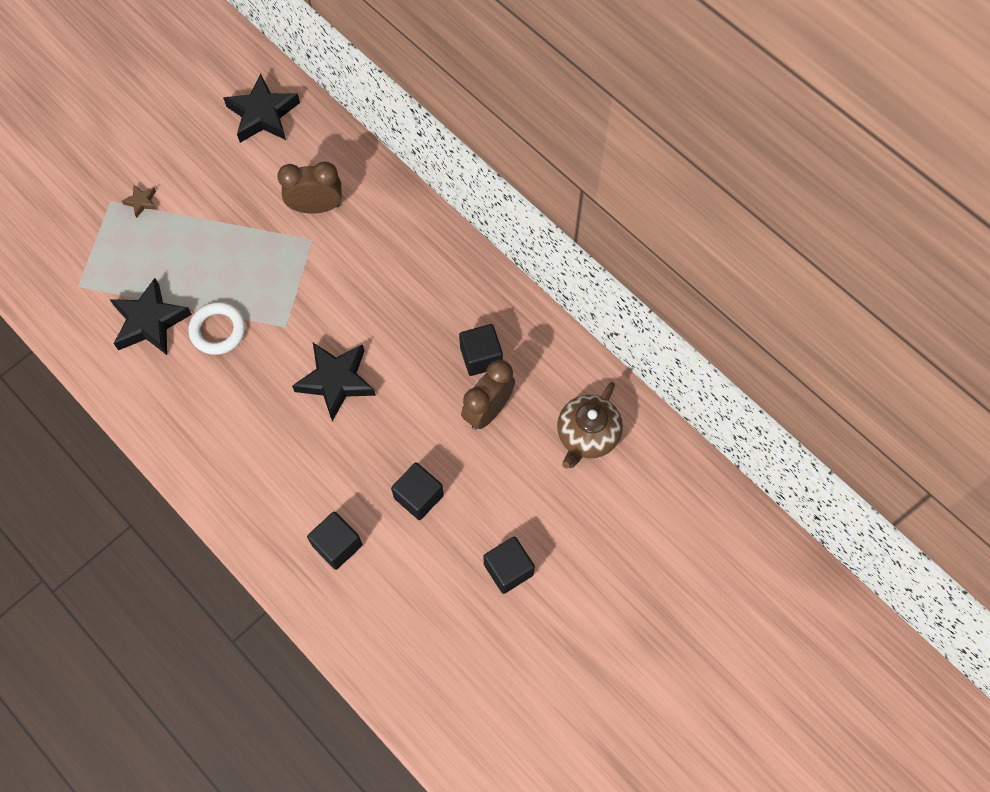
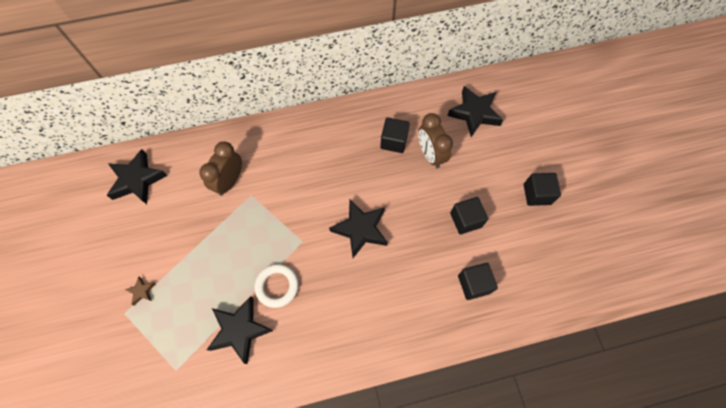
camera: 60 degrees left, 0 degrees up
brown teapot [557,382,623,468] -> black star [447,86,503,137]

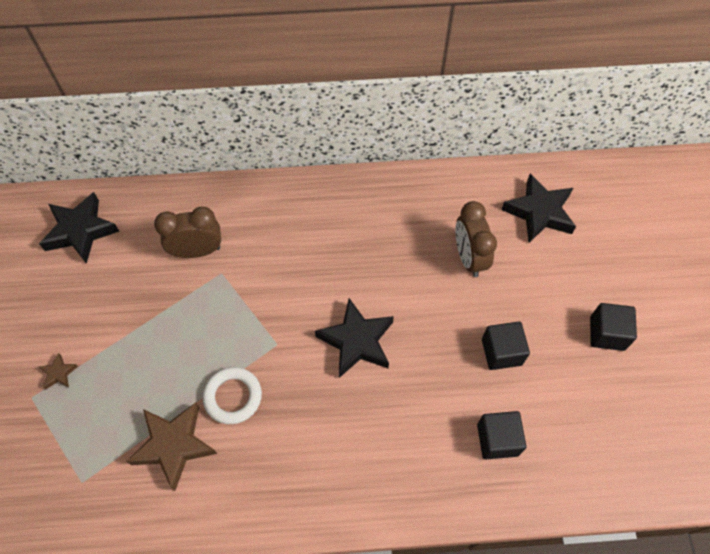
camera: 10 degrees right, 5 degrees down
brown clock [199,142,242,196] -> brown clock turned 45 degrees clockwise [154,207,221,258]
black star [207,296,274,364] -> brown star [126,403,217,491]
black cube [380,117,410,153] -> none

